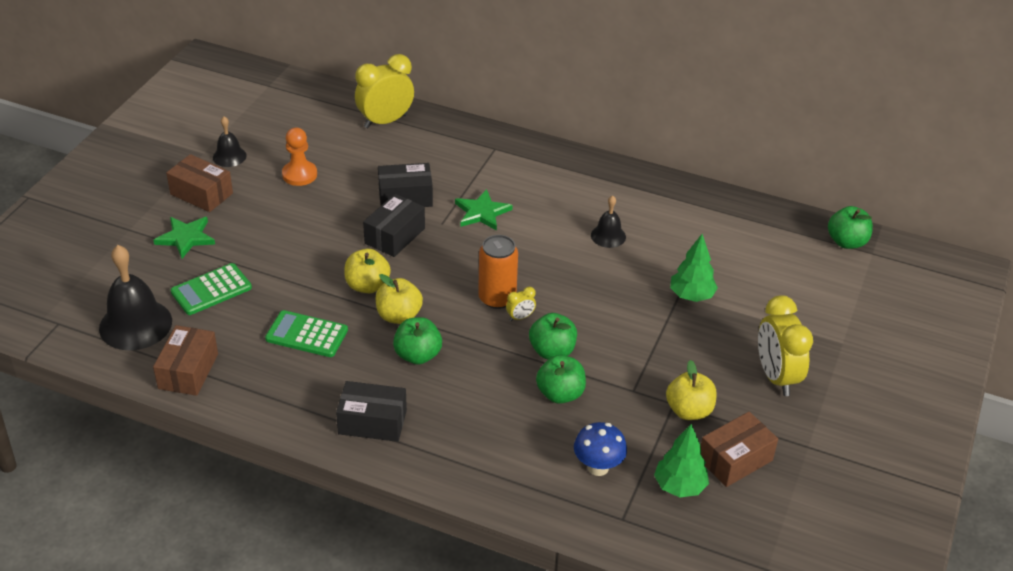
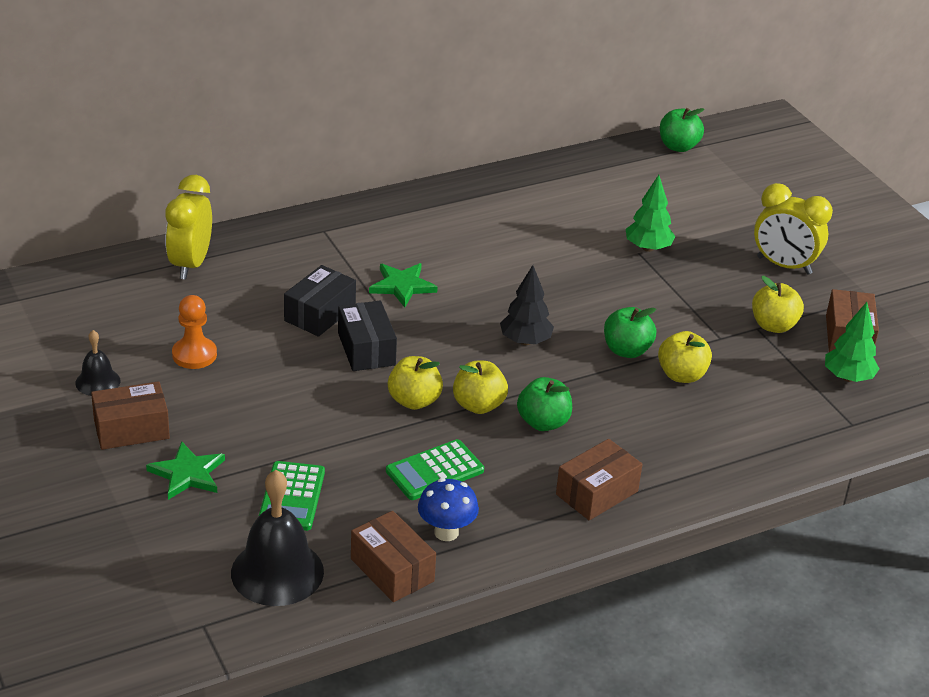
camera: 50 degrees left, 5 degrees down
black box [336,381,407,442] -> brown box [556,439,642,520]
orange can [478,235,518,309] -> black tree [500,265,554,345]
yellow clock [506,287,536,321] -> none
green apple [536,355,586,404] -> yellow apple [658,331,712,383]
blue mushroom [574,422,627,476] -> blue mushroom moved to [418,478,479,541]
black bell [591,195,626,248] -> none

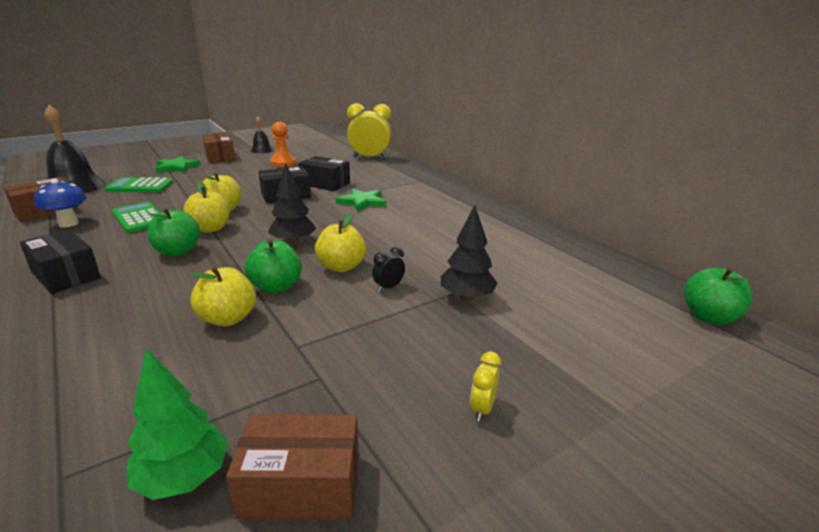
camera: 85 degrees right, 10 degrees down
brown box [556,439,642,520] -> black box [20,229,101,294]
green tree [626,175,675,252] -> black tree [441,205,498,301]
yellow apple [752,276,804,333] -> yellow apple moved to [315,213,366,272]
yellow clock [754,183,833,275] -> yellow clock [470,352,501,421], size x0.44
none -> black clock [372,247,405,292]

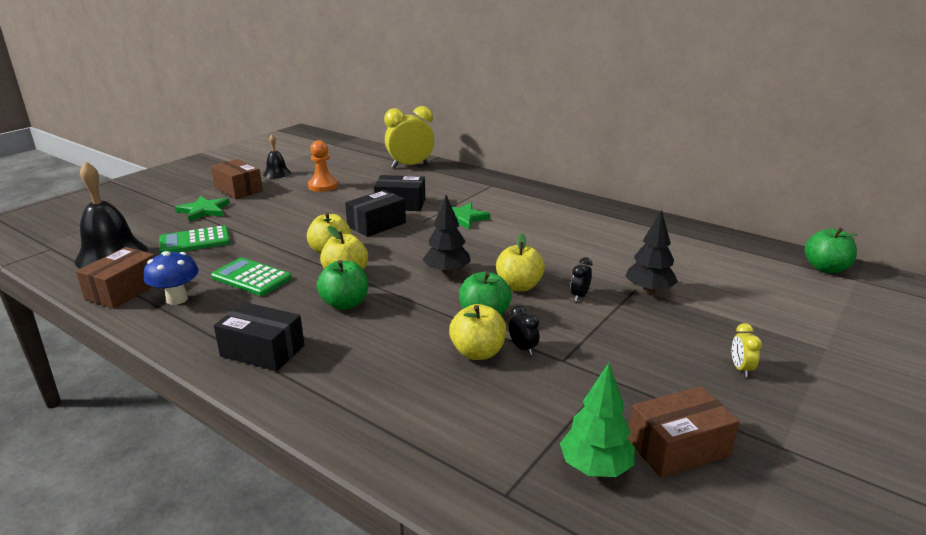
camera: 20 degrees left, 0 degrees up
none -> black clock [509,305,539,355]

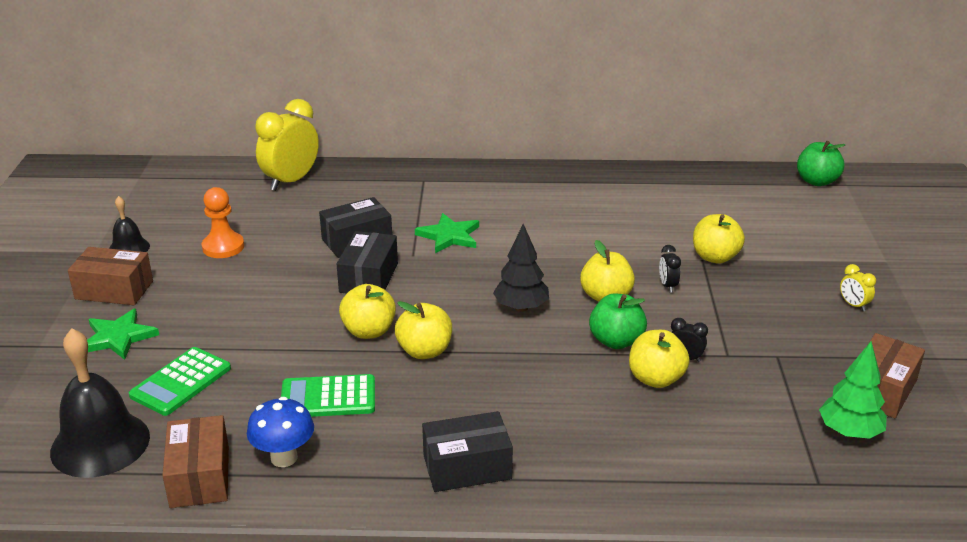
camera: 35 degrees left, 5 degrees up
green apple [317,260,368,310] -> none
black tree [625,210,678,294] -> yellow apple [693,214,745,264]

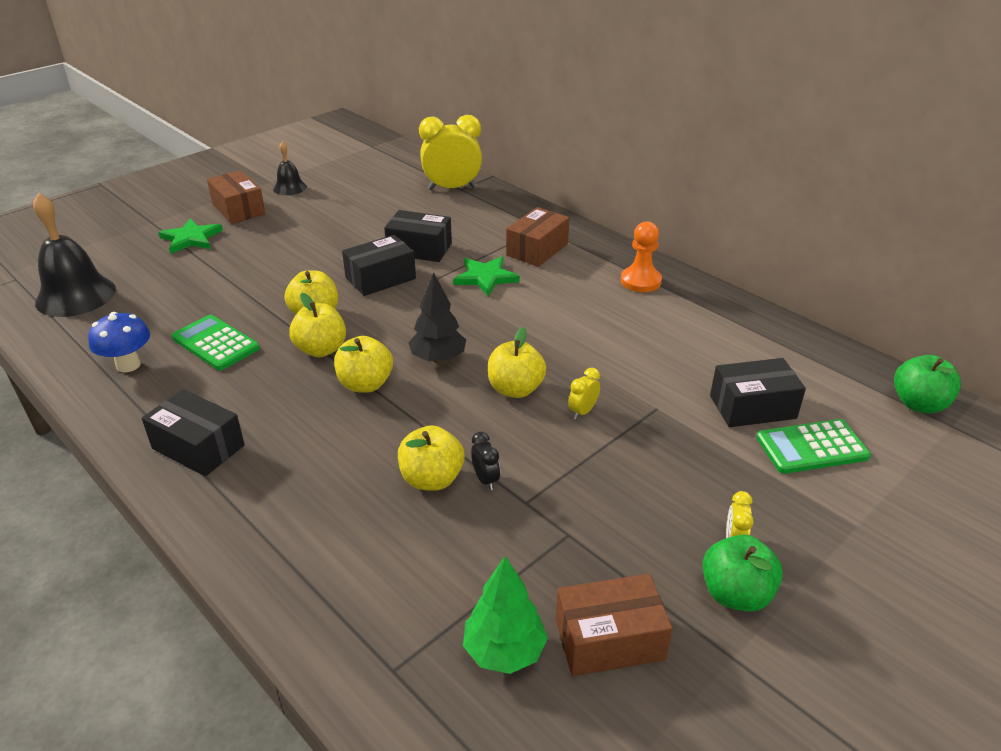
camera: 45 degrees right, 5 degrees up
green calculator [129,347,231,416] -> green calculator moved to [756,419,871,474]
brown box [162,415,229,508] -> brown box moved to [506,207,570,267]
orange pawn [202,187,244,258] -> orange pawn moved to [621,221,662,292]
green apple [589,294,647,349] -> green apple moved to [703,535,783,612]
black clock [659,245,681,292] -> yellow clock [568,368,600,419]
yellow apple [693,214,745,264] -> yellow apple moved to [334,336,393,393]
none -> black box [710,358,806,427]

